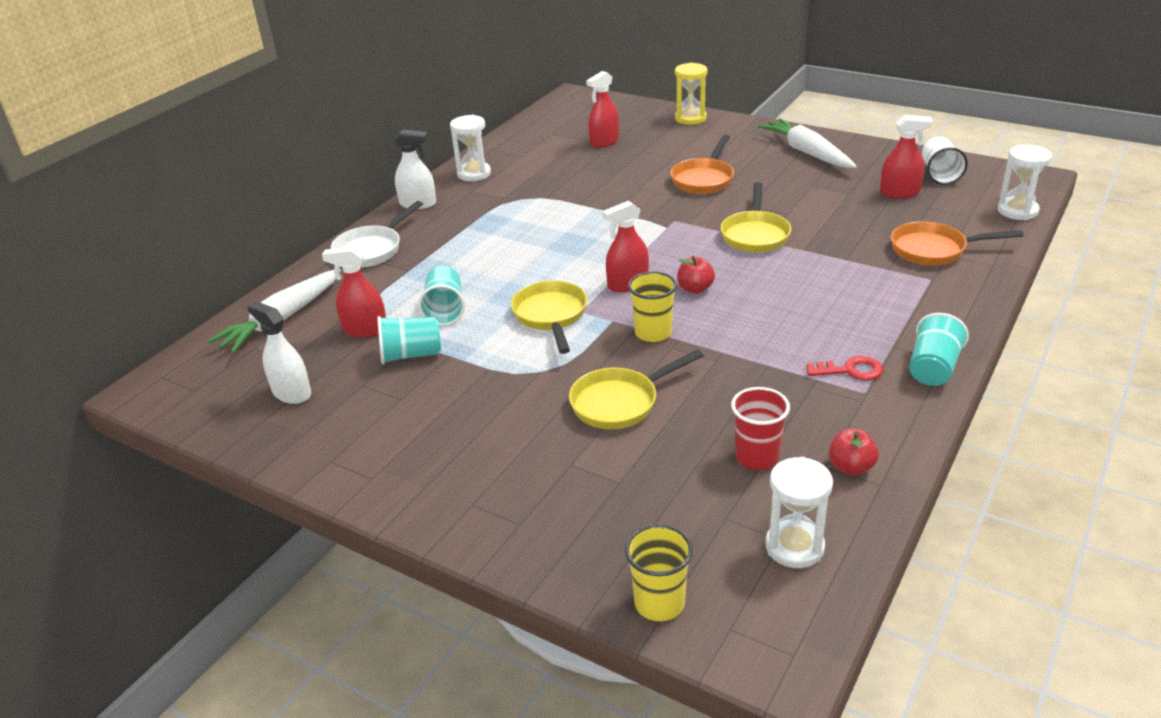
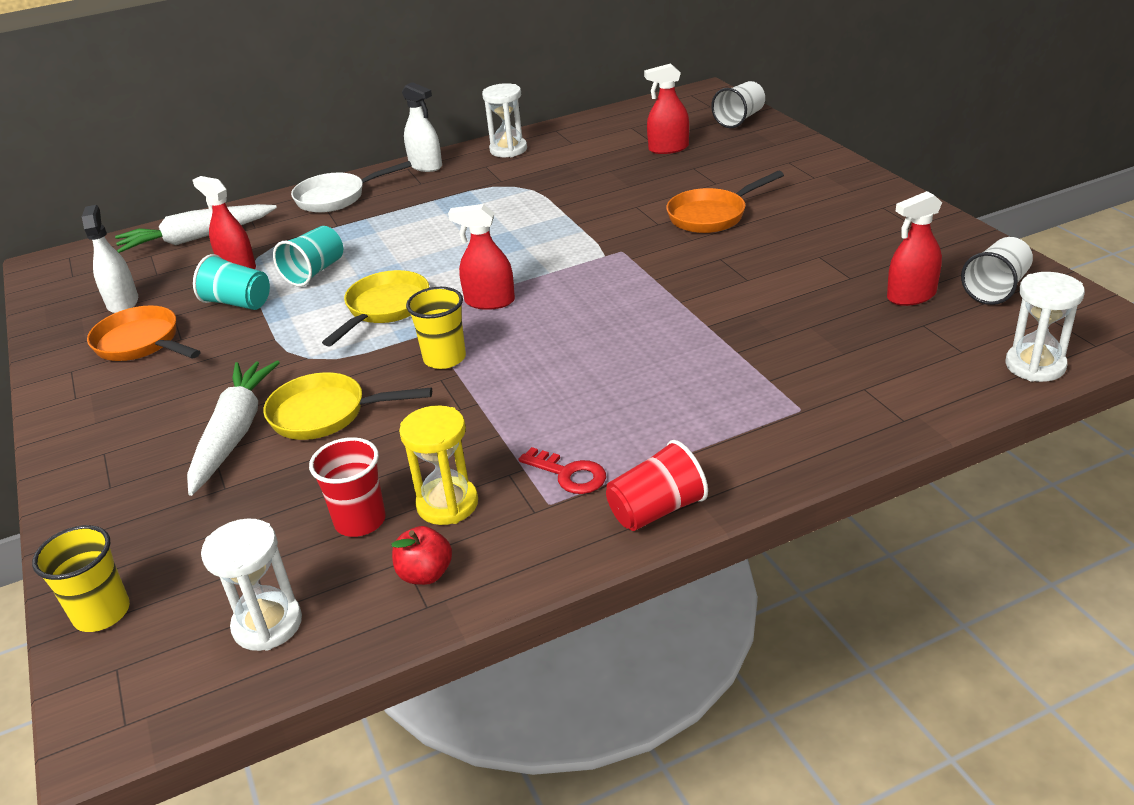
camera: 35 degrees right, 0 degrees up
yellow hourglass [675,62,708,125] -> yellow hourglass moved to [399,405,478,525]
red apple [677,256,715,294] -> none
yellow pan [720,182,791,253] -> none
white carrot [758,118,857,168] -> white carrot moved to [187,361,280,496]
red spray bottle [880,115,933,198] -> red spray bottle turned 120 degrees clockwise [887,191,942,306]
orange pan [891,221,1023,266] -> orange pan moved to [87,305,201,361]
turquoise cup [909,313,969,386] -> red cup [606,440,708,531]
none -> white cup [711,81,765,128]

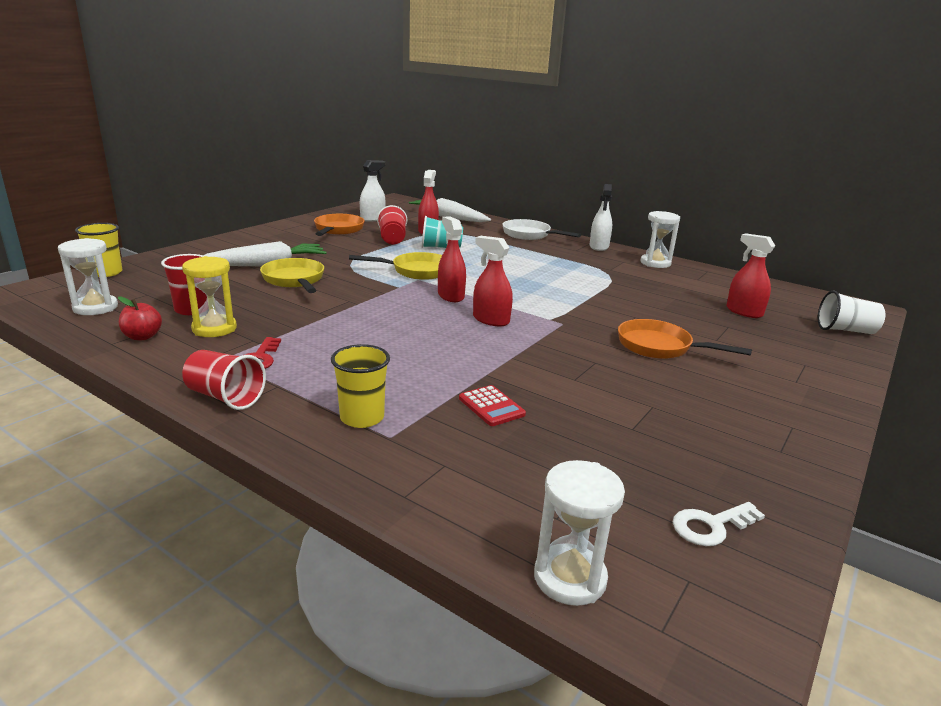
camera: 55 degrees right, 10 degrees down
turquoise cup [193,254,270,310] -> red cup [377,205,407,244]
yellow cup [406,287,466,369] -> yellow cup moved to [331,344,390,428]
red spray bottle [887,191,942,306] -> red spray bottle moved to [473,236,513,326]
white cup [961,237,1033,305] -> white key [673,502,765,546]
none -> red calculator [459,385,526,426]

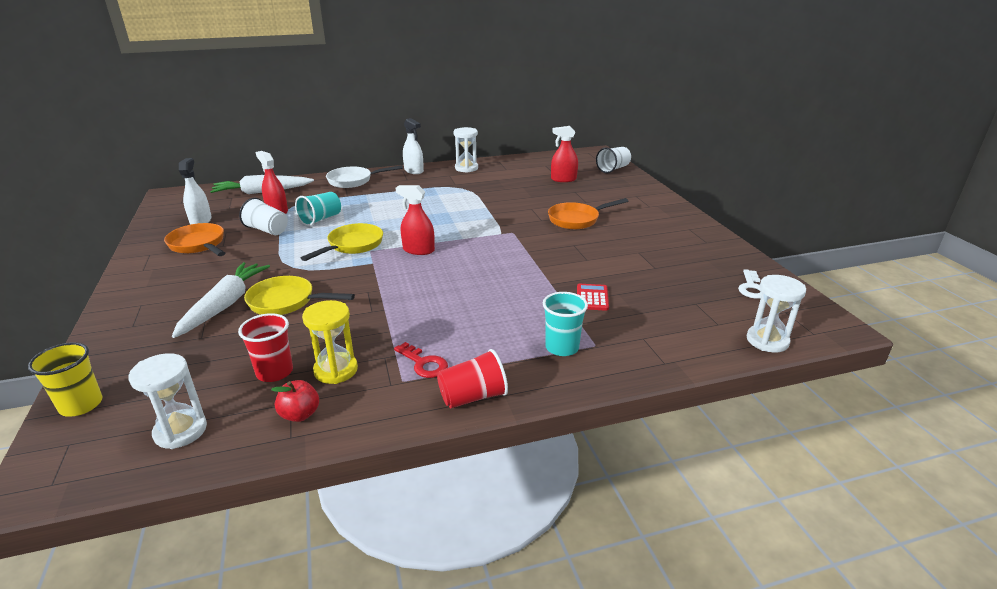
camera: 50 degrees left, 5 degrees up
yellow cup [331,344,390,428] -> turquoise cup [543,292,588,356]
red cup [377,205,407,244] -> white cup [239,198,288,235]
red calculator [459,385,526,426] -> red calculator turned 90 degrees counterclockwise [577,284,609,311]
red spray bottle [473,236,513,326] -> none

